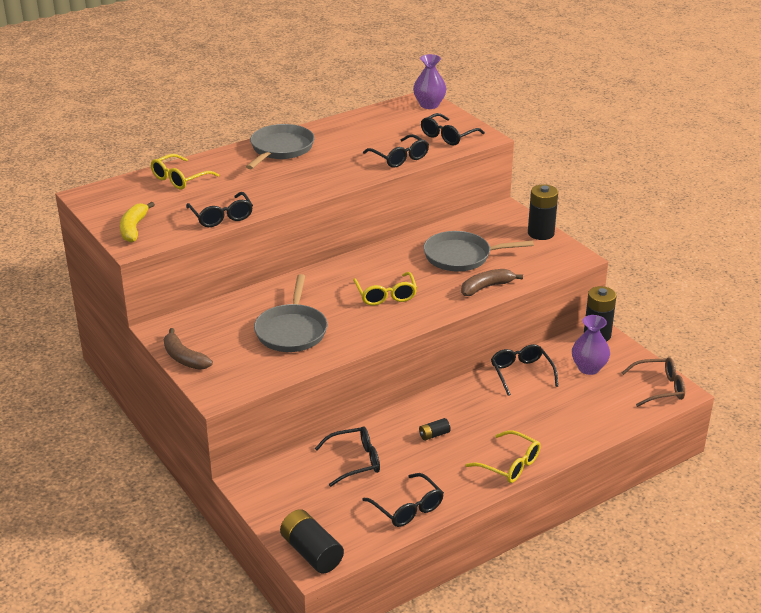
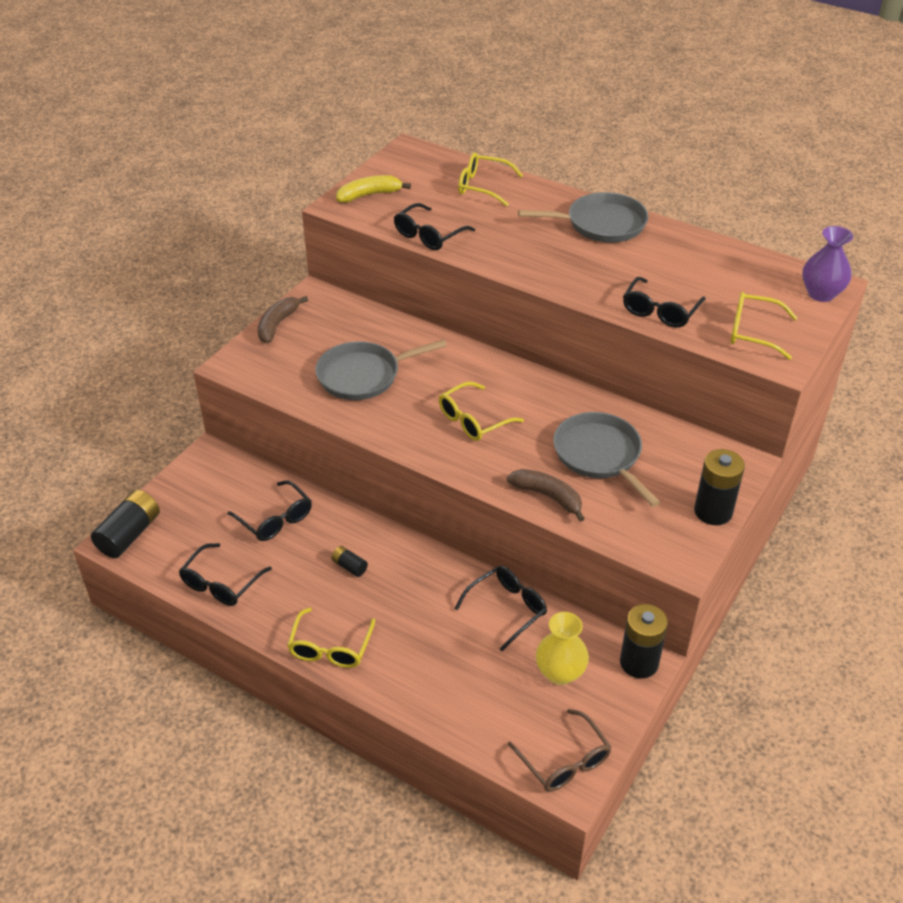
camera: 65 degrees right, 10 degrees up
black glasses [421,113,485,146] -> yellow glasses [730,292,797,360]
purple vase [572,315,610,375] -> yellow vase [536,612,589,685]

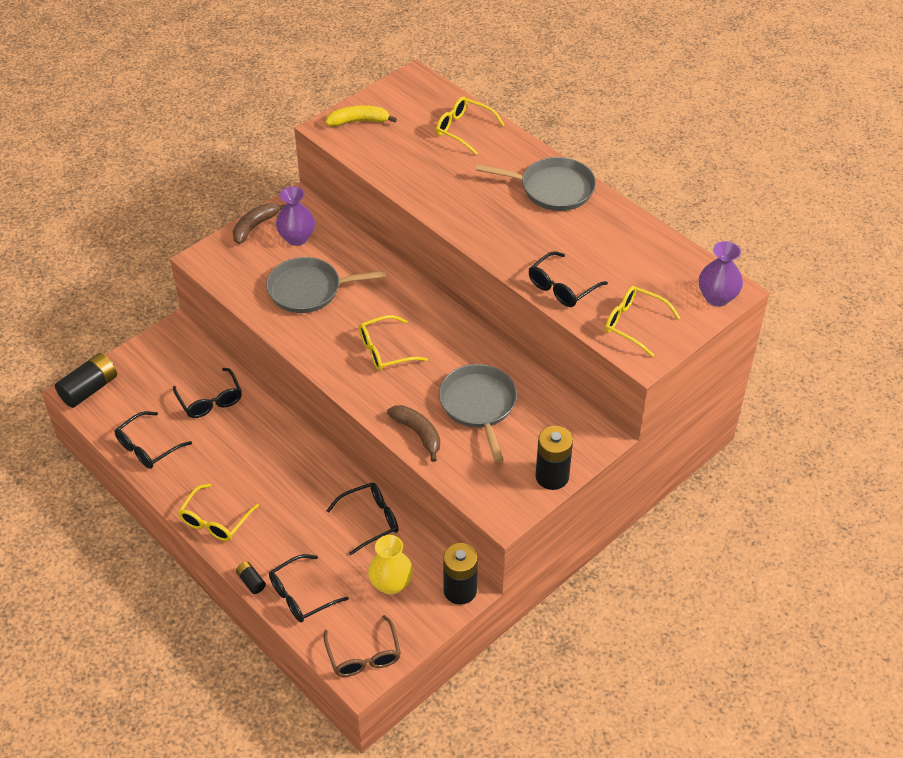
camera: 15 degrees right, 5 degrees up
black battery [332,546,368,577] -> black battery moved to [236,561,266,594]
black glasses [394,203,475,250] -> black glasses moved to [269,554,349,622]
none -> purple vase [276,186,315,246]

